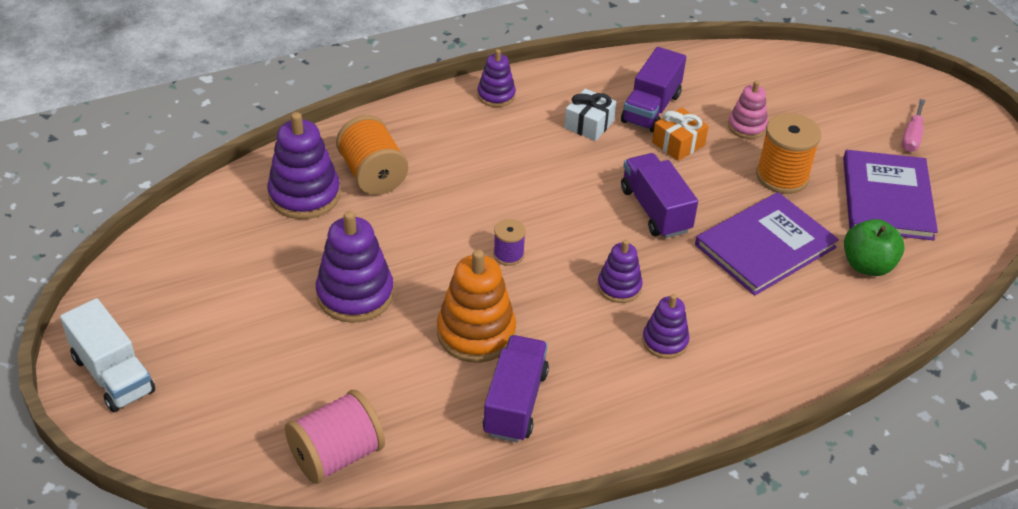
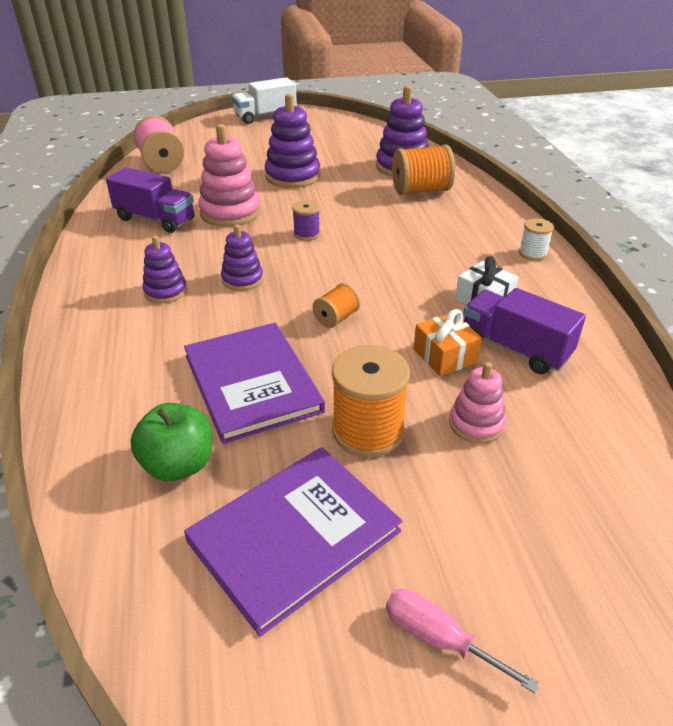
camera: 105 degrees right, 5 degrees down
orange stacking toy [437,250,516,363] -> pink stacking toy [198,124,261,227]
purple stacking toy [477,49,516,107] -> white spool [519,218,554,261]
purple truck [621,153,698,238] -> orange spool [313,283,361,328]
purple book [843,150,938,240] -> purple book turned 60 degrees counterclockwise [184,447,402,637]

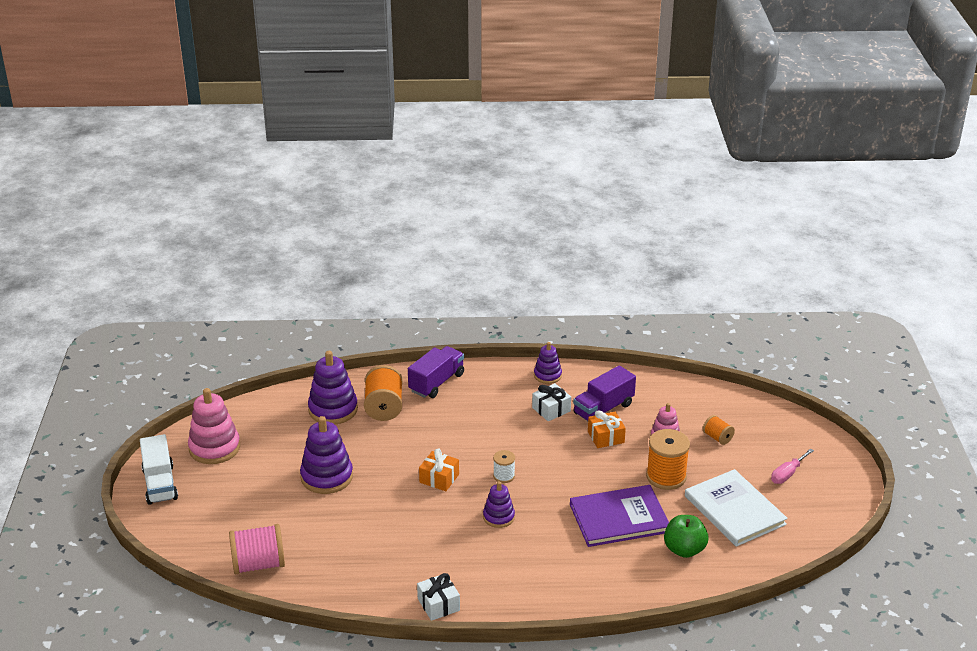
camera: 80 degrees left, 5 degrees down
purple truck [106,167,195,233] -> purple truck moved to [408,346,464,398]
purple stacking toy [142,236,187,303] -> purple stacking toy moved to [534,342,562,384]
purple book [184,447,402,637] -> white book [685,469,788,547]
pink stacking toy [198,124,261,227] -> pink stacking toy moved to [188,388,240,464]
purple spool [292,200,320,241] -> orange gift [419,449,459,491]
orange spool [313,283,361,328] -> orange spool moved to [703,415,735,445]
white spool [519,218,554,261] -> white spool moved to [493,450,515,483]
none -> white gift [417,573,460,621]

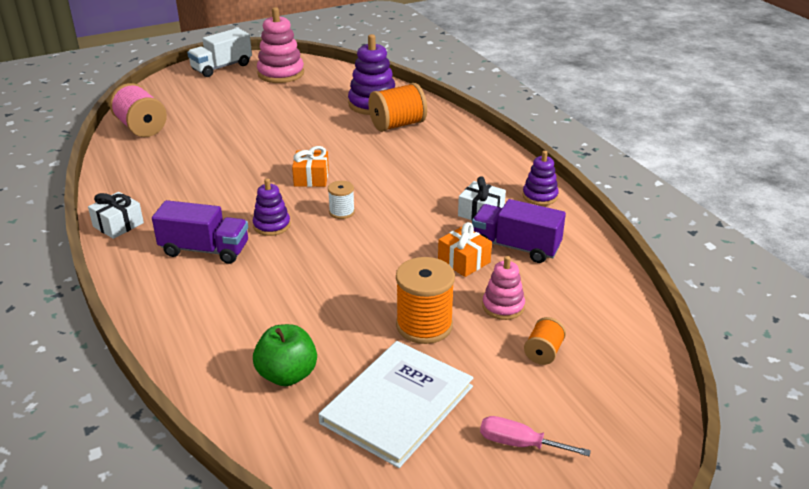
camera: 65 degrees right, 0 degrees up
purple stacking toy [300,416,353,494] -> none
purple truck [408,346,464,398] -> purple truck moved to [152,200,248,264]
purple book [570,485,669,547] -> none

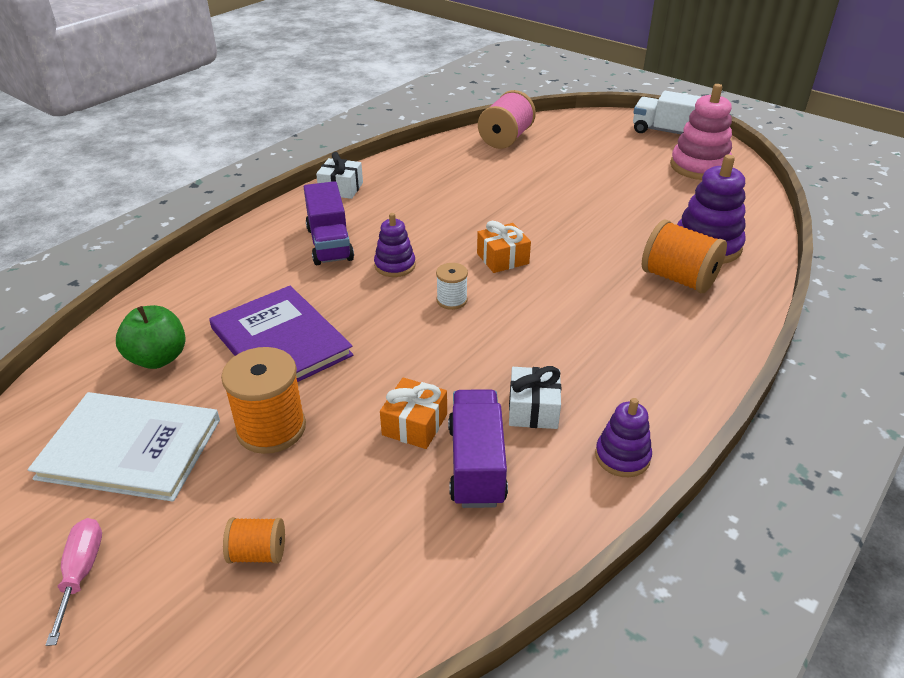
camera: 65 degrees right, 5 degrees up
pink stacking toy [482,256,525,320] -> none
none -> purple book [209,286,354,382]

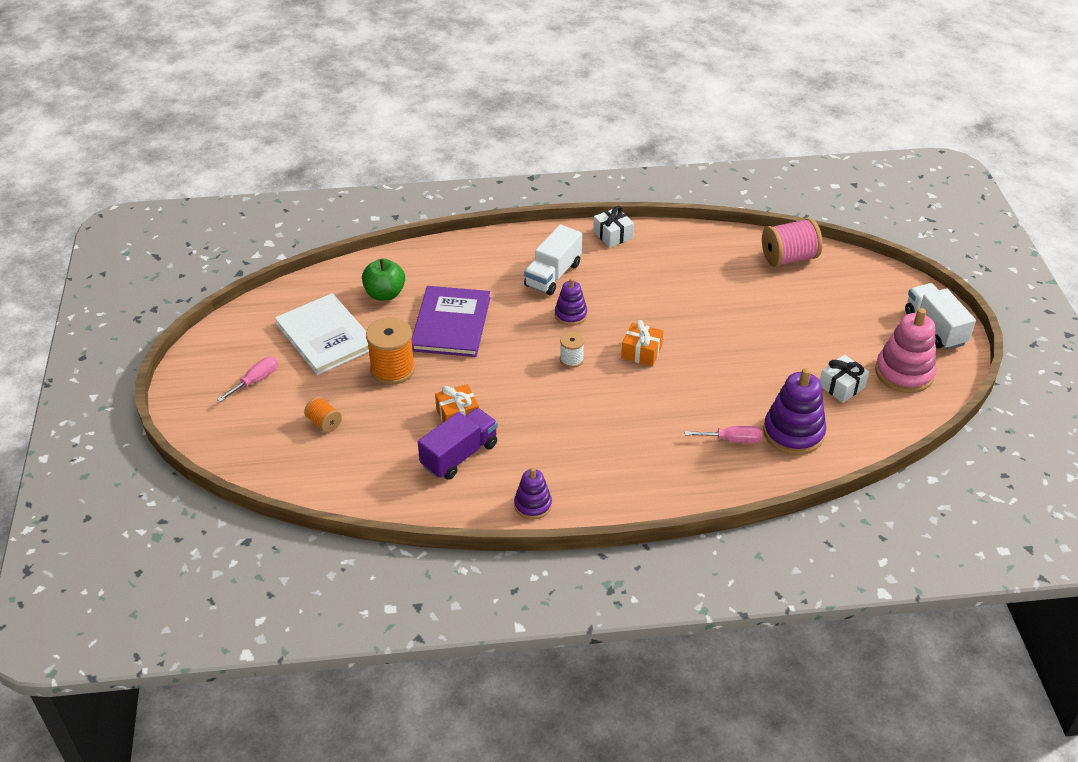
camera: 45 degrees right, 5 degrees up
purple truck [304,181,354,265] -> white truck [524,224,582,295]
white gift [509,366,561,429] -> white gift moved to [820,355,869,403]
orange spool [642,220,727,293] -> pink screwdriver [685,426,763,443]

